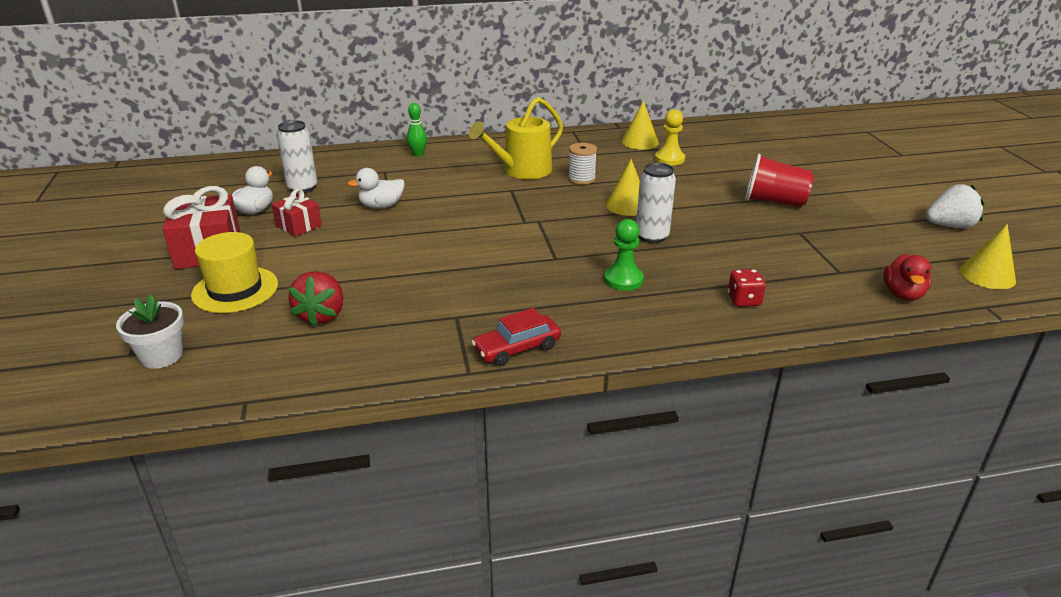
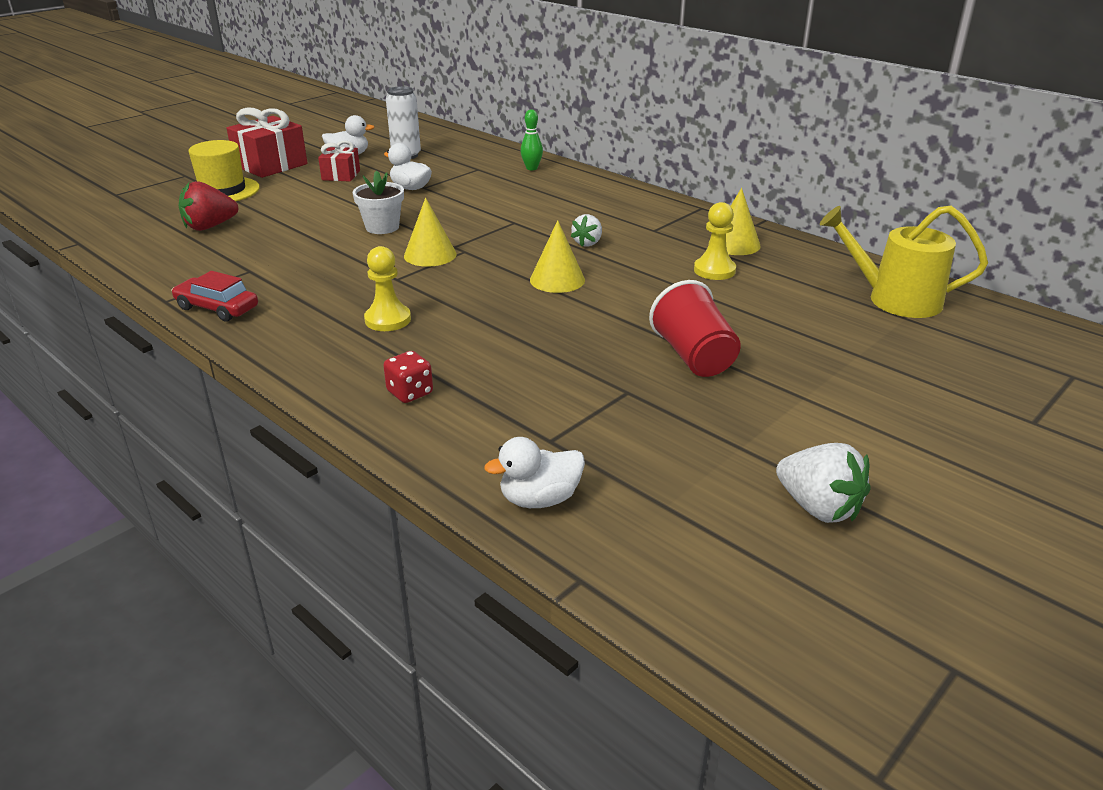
camera: 55 degrees right, 0 degrees up
white flower pot [116,294,184,369] -> white flower pot moved to [353,170,404,234]
yellow watering can [469,97,563,179] -> yellow watering can moved to [820,206,988,318]
white spool [568,143,597,185] -> white strawberry [571,214,602,247]
green pawn [604,219,644,291] -> yellow pawn [364,246,411,331]
white can [636,162,676,243] -> none
red duck [883,254,931,301] -> white duck [484,437,585,508]
yellow cone [960,224,1016,289] -> yellow cone moved to [404,198,457,267]

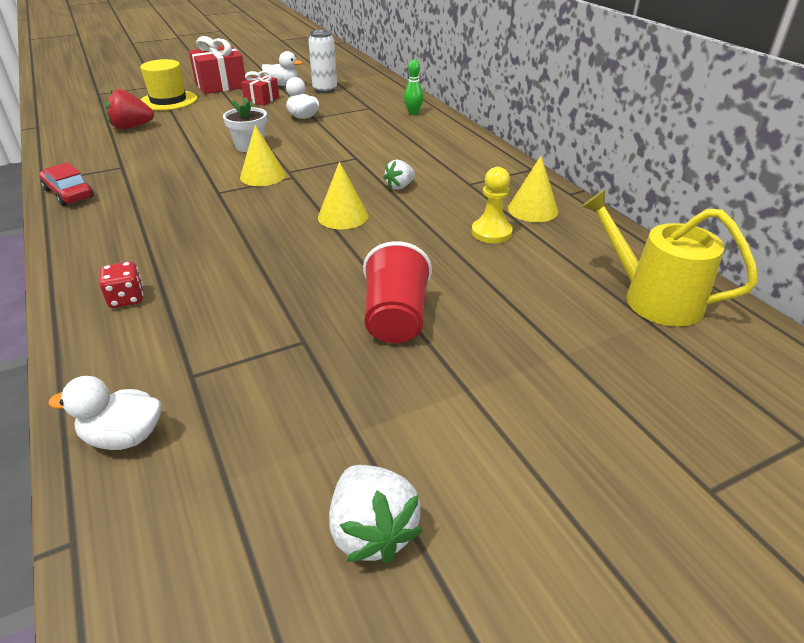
camera: 20 degrees right, 5 degrees up
yellow pawn [364,246,411,331] -> none

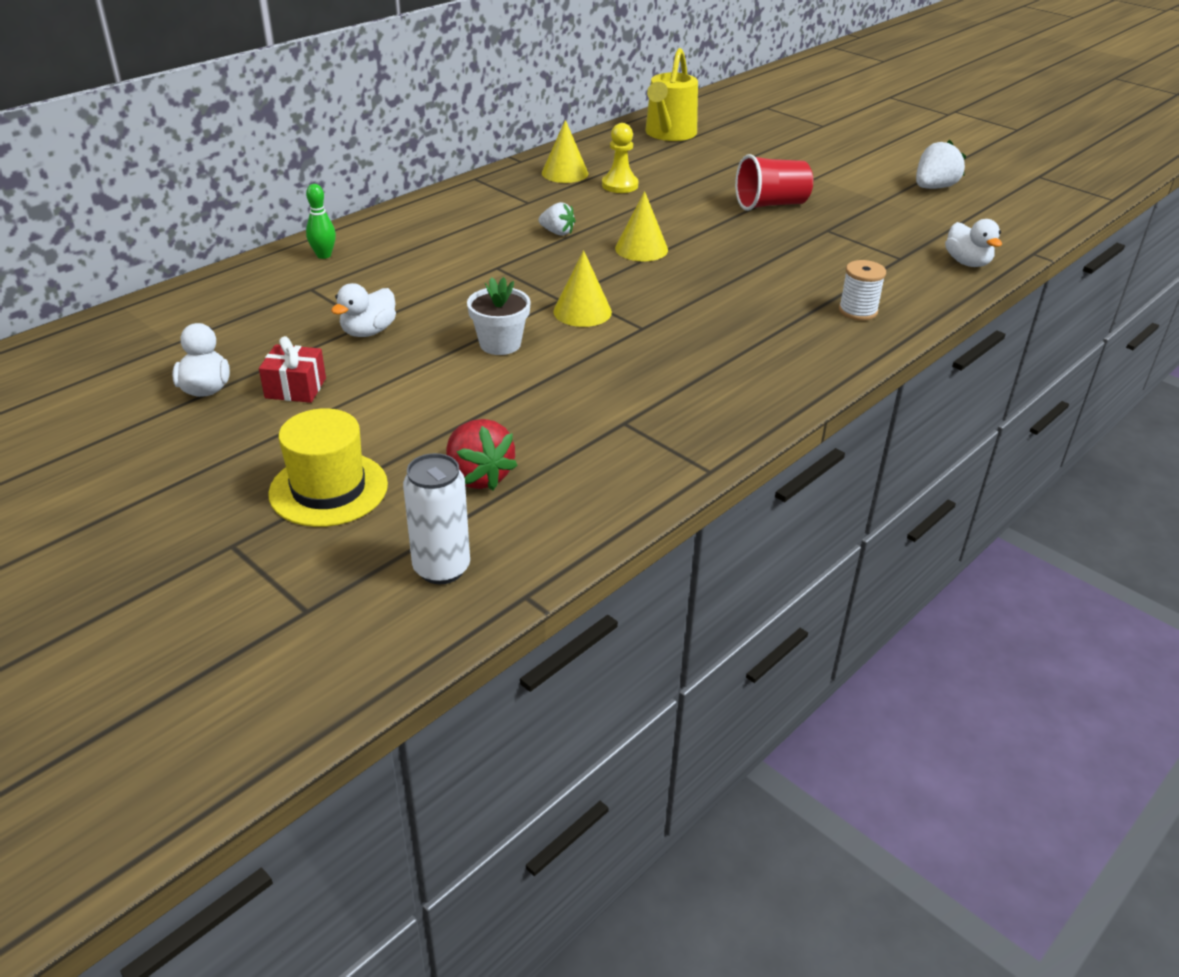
camera: 110 degrees left, 0 degrees up
red car [39,162,94,206] -> none
red dice [99,262,143,308] -> white spool [839,260,886,321]
red gift [189,36,246,94] -> none
white can [308,30,337,93] -> white can moved to [403,453,470,584]

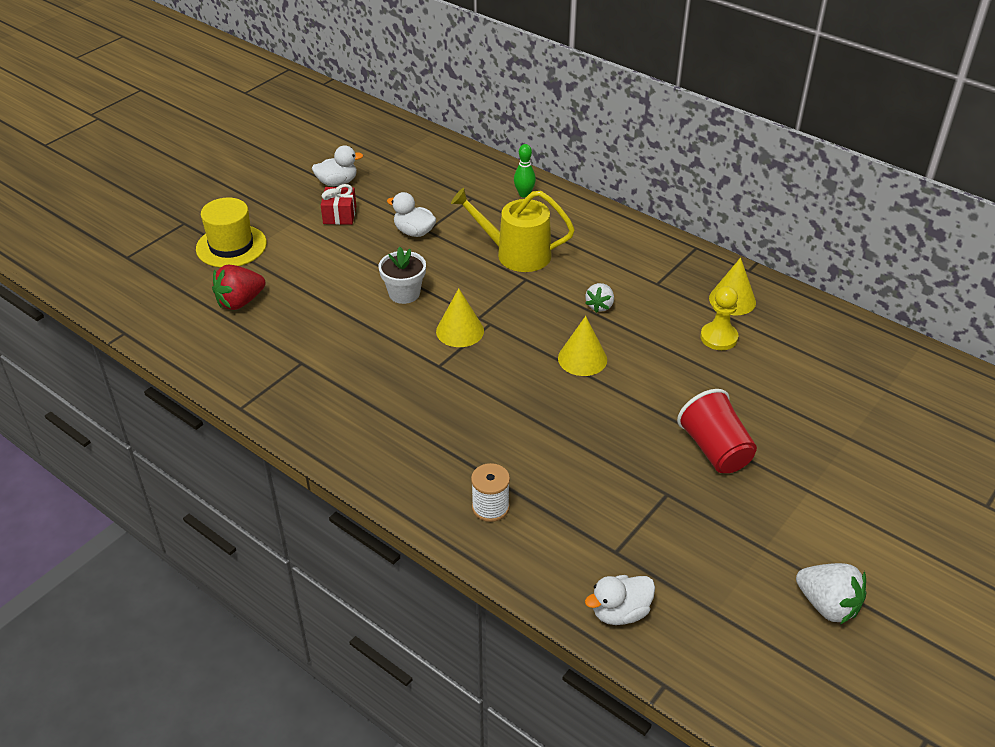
camera: 85 degrees right, 5 degrees up
white can [403,453,470,584] -> none
yellow watering can [645,48,698,141] -> yellow watering can moved to [451,188,575,272]

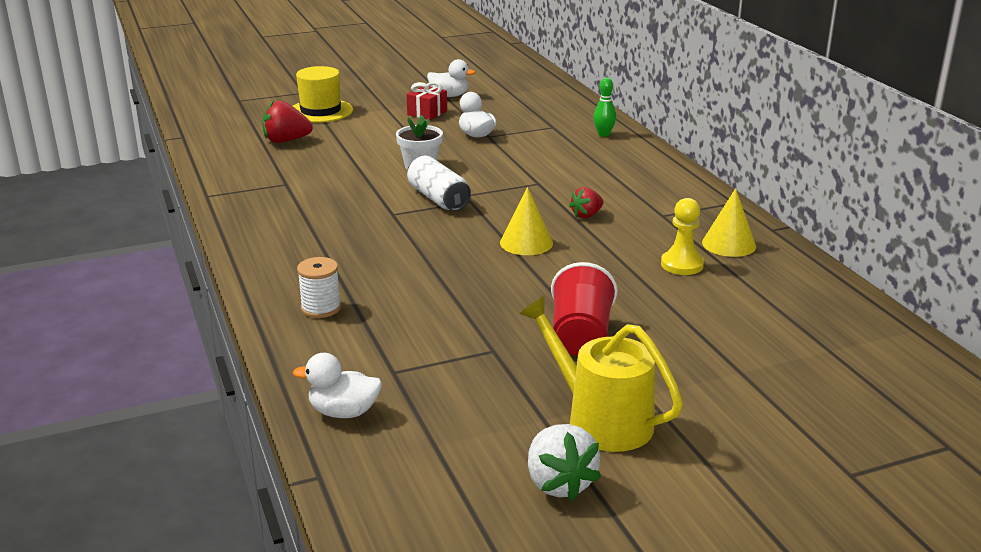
camera: 30 degrees right, 15 degrees down
yellow cone [436,288,484,347] -> white can [407,156,471,211]
yellow watering can [451,188,575,272] -> yellow watering can moved to [520,296,683,452]
white strawberry [585,283,614,313] -> red strawberry [569,187,604,218]

